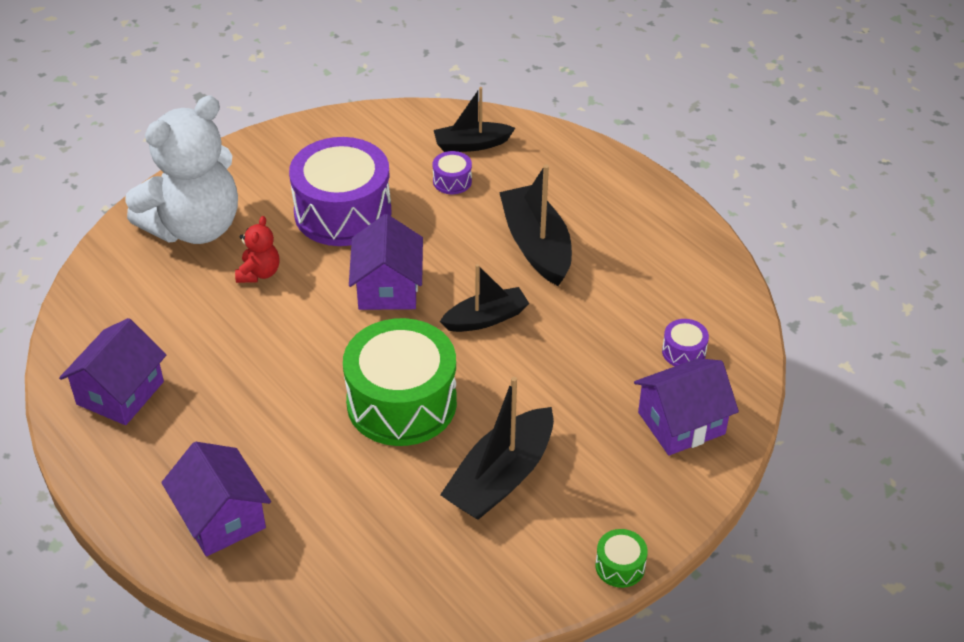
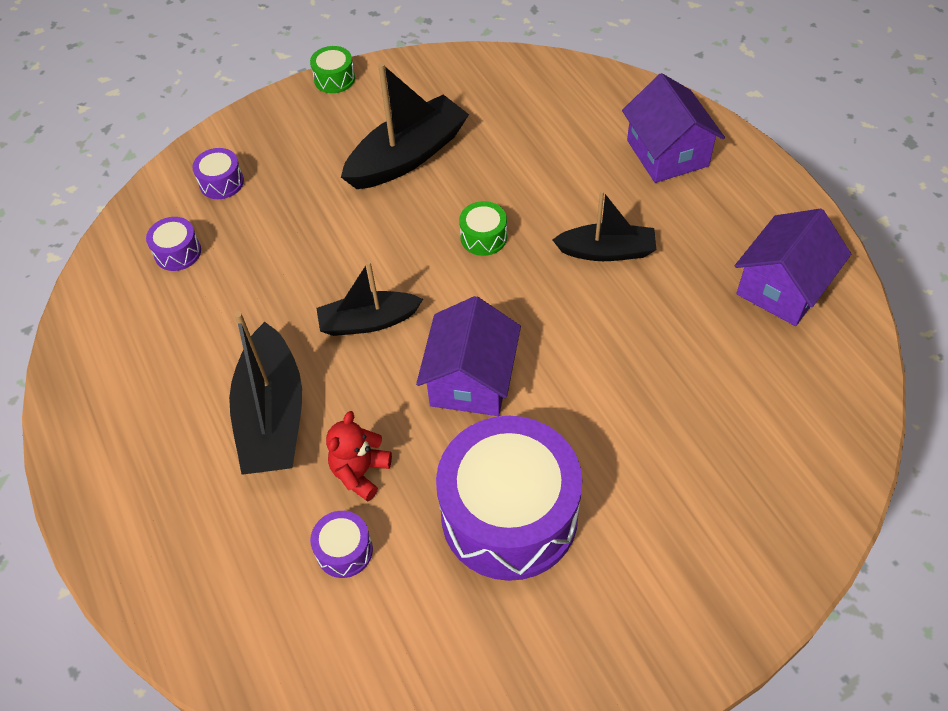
camera: 165 degrees left, 10 degrees up
white teddy bear [125,96,238,244] -> none
red teddy bear [235,216,280,283] -> red teddy bear moved to [326,411,392,501]
green drum [343,318,457,446] -> green drum [459,201,507,256], size x0.41
black boat [434,87,515,152] -> black boat moved to [552,190,656,261]
purple house [634,358,739,456] -> purple drum [192,148,244,199]

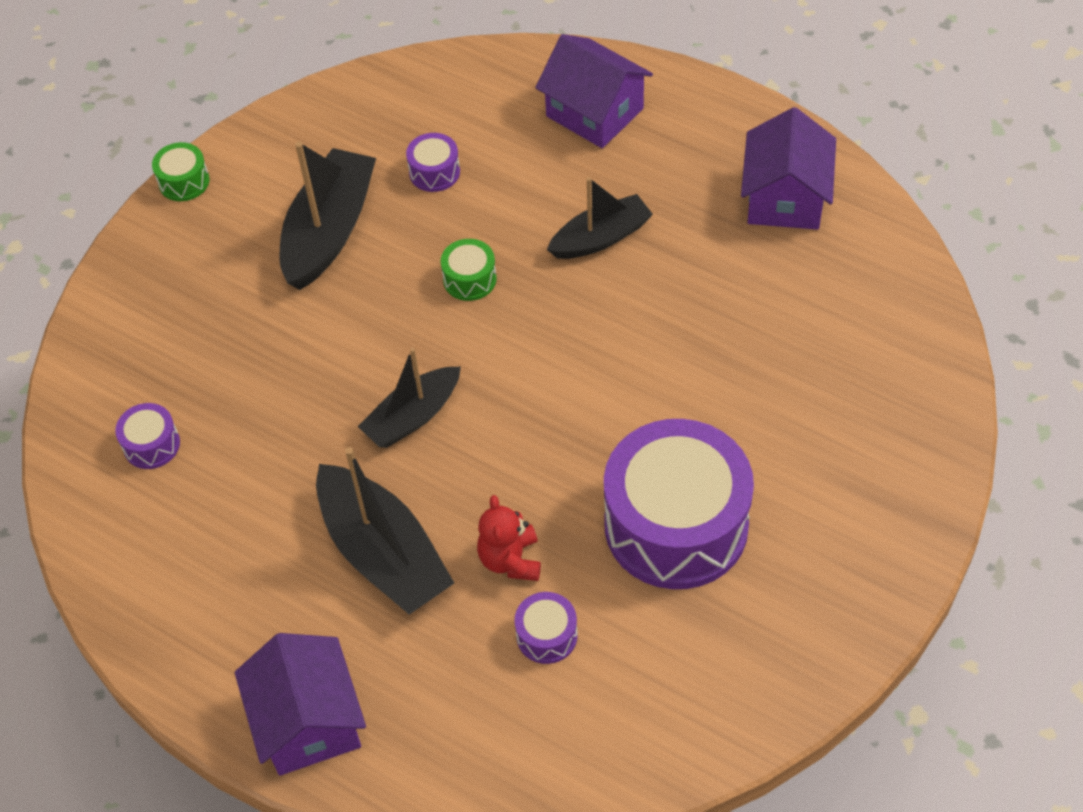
camera: 30 degrees left, 0 degrees up
purple drum [192,148,244,199] -> purple drum moved to [406,133,460,192]
purple house [416,296,521,416] -> purple house moved to [235,633,366,776]

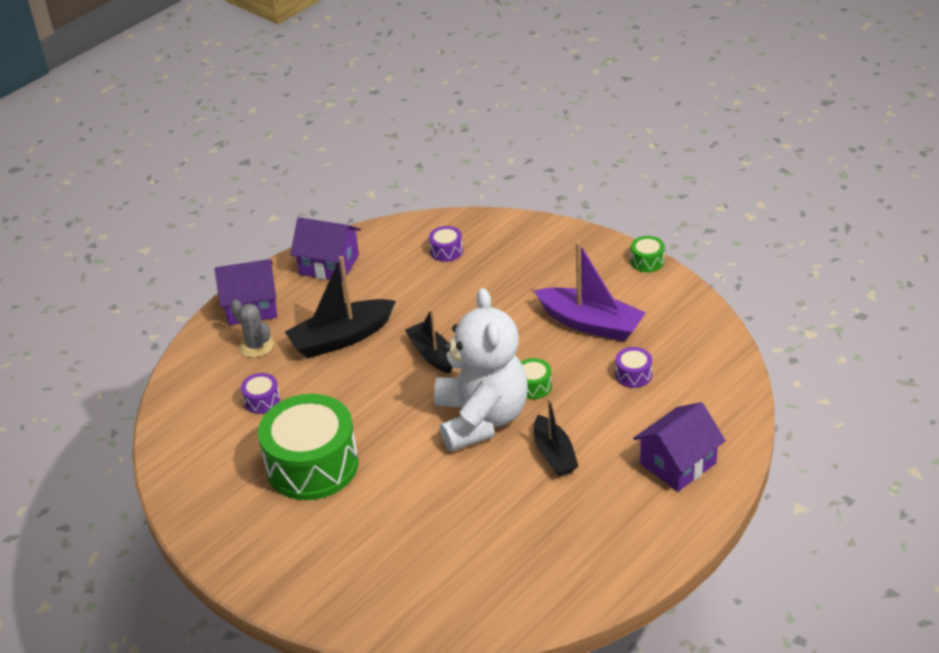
camera: 100 degrees right, 15 degrees down
black boat [279,142,376,290] -> purple boat [534,241,646,341]
red teddy bear [477,495,541,581] -> none
purple drum [604,419,754,589] -> green drum [258,394,358,500]
purple house [741,107,836,230] -> purple house moved to [290,217,361,282]
none -> grey cactus [231,300,274,358]
none -> white teddy bear [434,288,528,452]

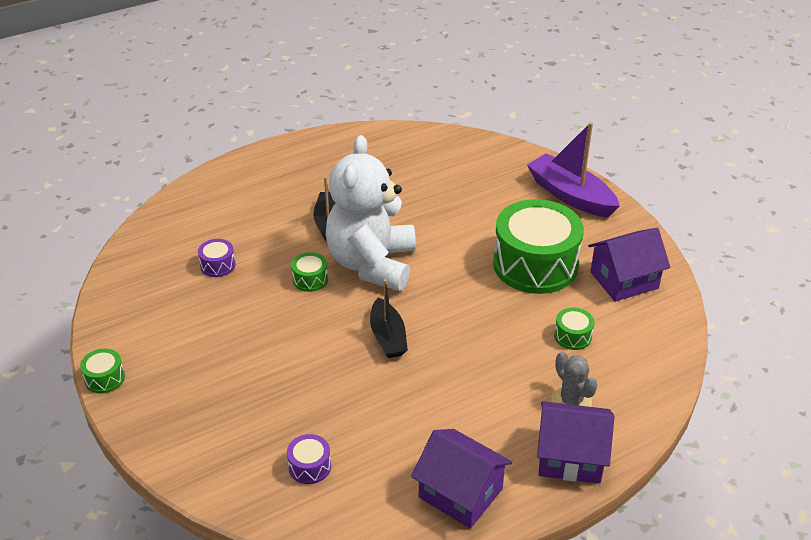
camera: 165 degrees left, 0 degrees up
purple drum [241,373,280,414] -> green drum [554,307,595,350]
black boat [285,256,396,358] -> none
purple boat [534,241,646,341] -> purple boat moved to [527,122,620,217]
purple house [633,402,726,492] -> purple house moved to [588,228,670,302]

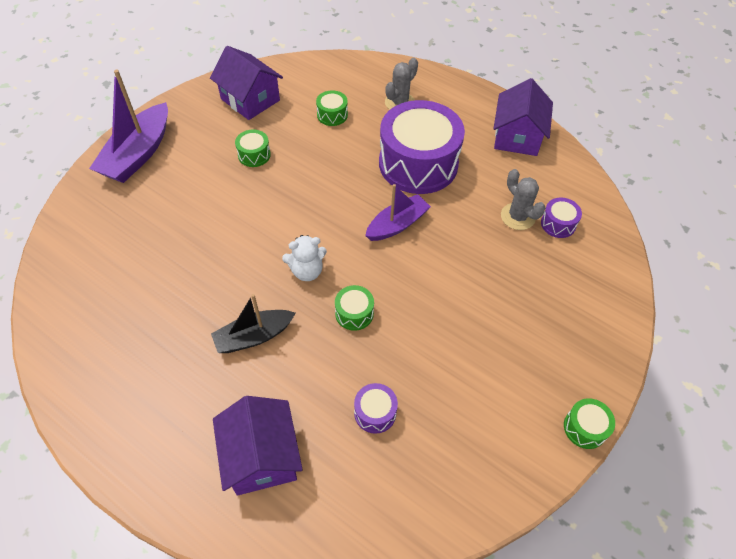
camera: 115 degrees left, 15 degrees up
white teddy bear [325,135,416,291] -> white teddy bear [282,235,327,281], size x0.41
black boat [370,279,408,358] -> purple boat [365,184,431,241]
green drum [493,199,584,294] -> green drum [235,130,271,167], size x0.41
purple house [537,401,614,484] -> purple house moved to [213,396,303,496]
none -> purple drum [379,100,465,194]
none -> grey cactus [501,169,546,230]

